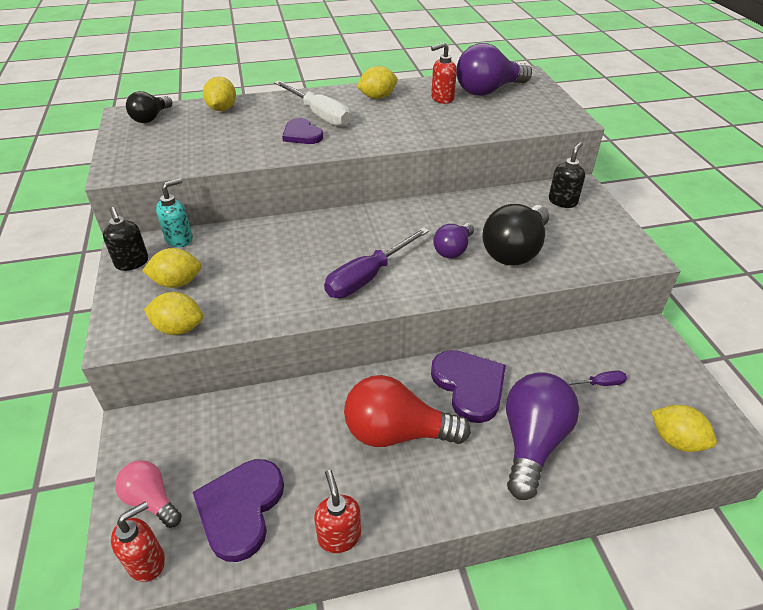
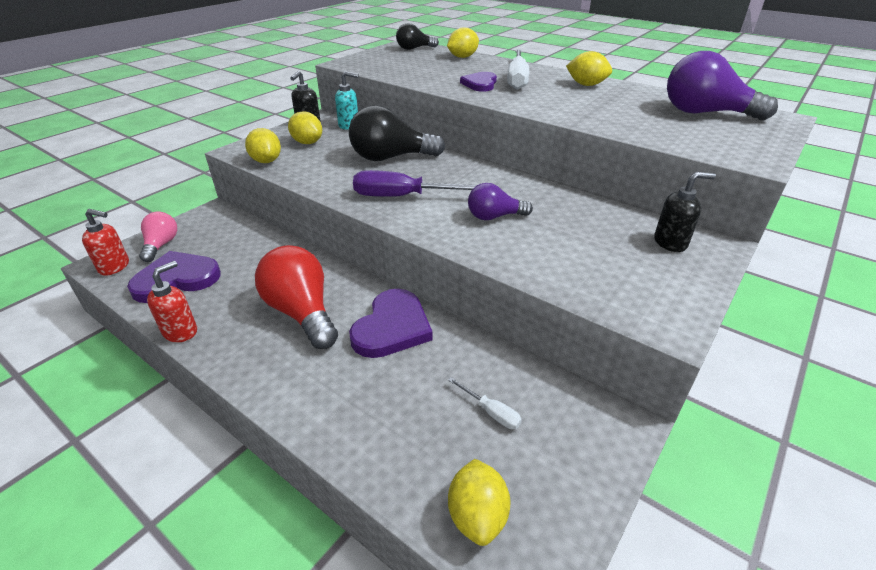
camera: 50 degrees right, 5 degrees down
red soap dispenser [431,42,457,104] -> none
black light bulb [482,204,549,265] -> black light bulb moved to [349,105,445,161]
purple light bulb [506,372,579,500] -> none
purple screwdriver [567,370,627,386] -> white screwdriver [448,377,522,429]

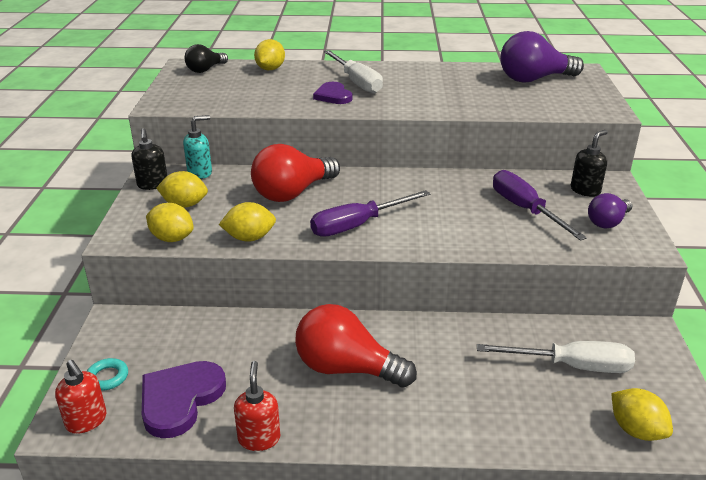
camera: 35 degrees left, 5 degrees down
red soap dispenser [82,209,129,276] -> red soap dispenser turned 75 degrees clockwise [55,360,107,434]
pink light bulb [139,211,177,262] -> turquoise ring [87,358,128,390]
black light bulb [349,105,445,161] -> red light bulb [251,144,340,202]
purple heart [349,289,433,358] -> none
white screwdriver [448,377,522,429] -> white screwdriver [477,341,635,373], size x2.06
purple light bulb [468,183,533,220] -> purple light bulb moved to [588,193,633,229]
yellow lemon [566,51,612,86] -> yellow lemon moved to [219,202,276,242]
none -> purple screwdriver [493,170,587,241]

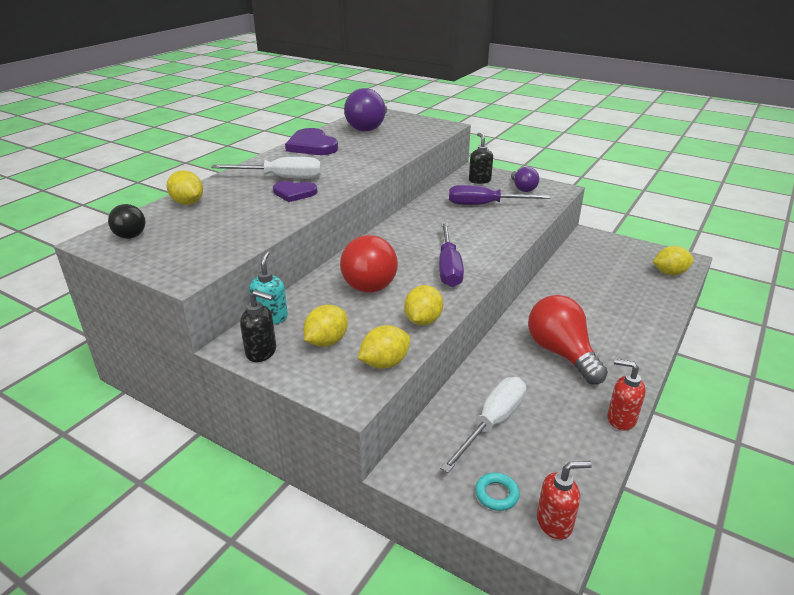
camera: 60 degrees left, 0 degrees up
purple heart [142,361,226,438] -> purple heart moved to [285,128,338,155]
red light bulb [295,304,417,388] -> red light bulb turned 105 degrees clockwise [528,295,608,384]
white screwdriver [477,341,635,373] -> white screwdriver moved to [440,377,526,473]

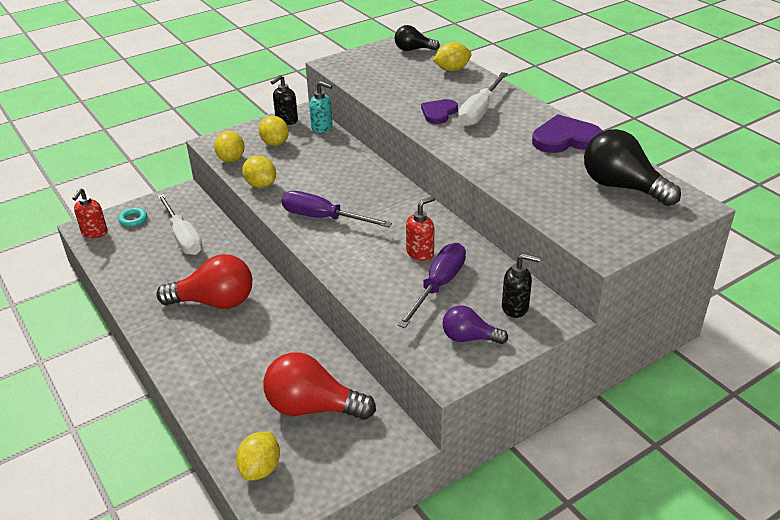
camera: 115 degrees right, 5 degrees up
red light bulb [340,235,398,293] -> red light bulb moved to [263,352,376,420]
purple light bulb [344,88,387,131] -> black light bulb [584,129,681,206]
red soap dispenser [607,359,646,431] -> red soap dispenser moved to [406,196,435,261]

